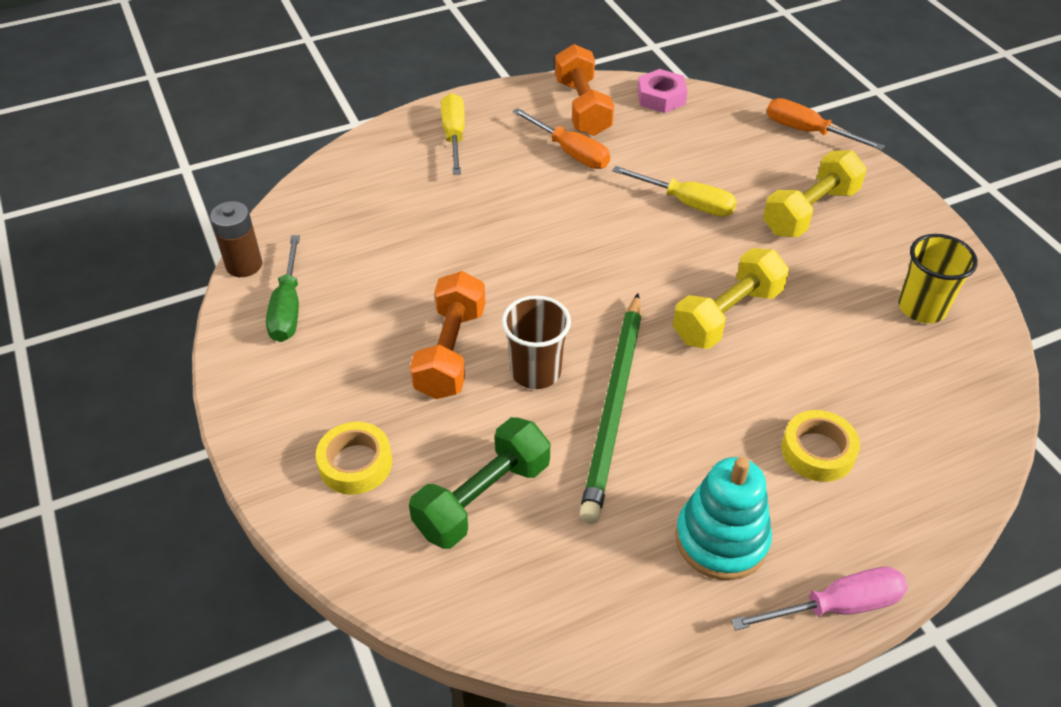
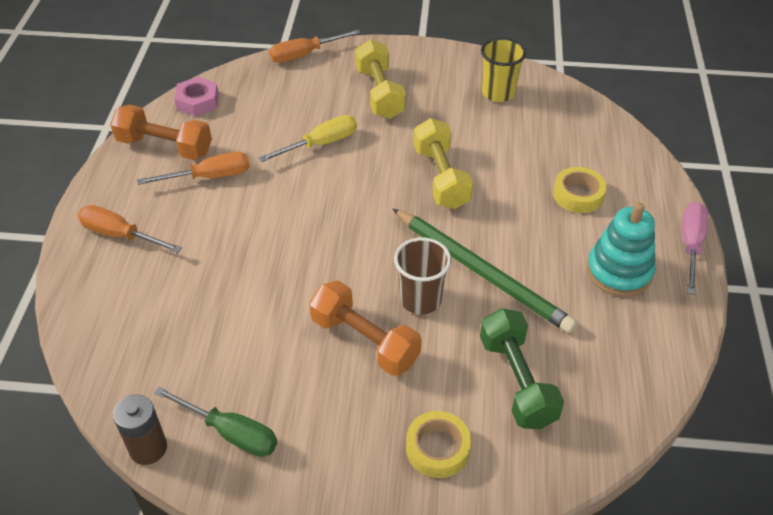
camera: 60 degrees left, 0 degrees up
yellow screwdriver [441,93,465,175] -> orange screwdriver [78,205,182,253]

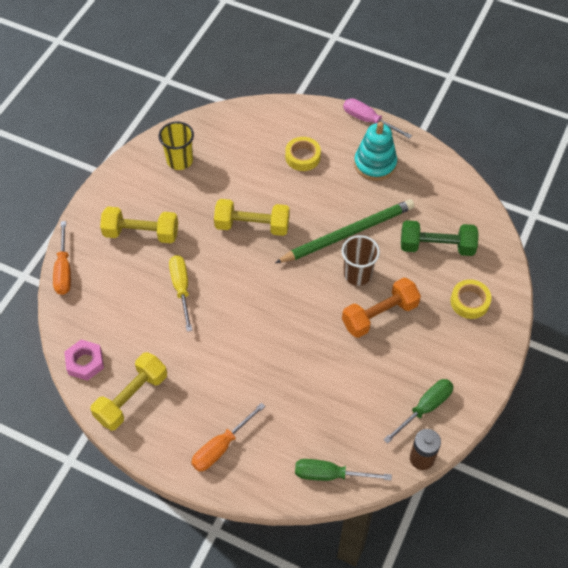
camera: 70 degrees left, 10 degrees up
orange dumbbell [110,105,212,160] -> yellow dumbbell [90,352,167,431]
orange screwdriver [137,152,250,185] -> none
none -> green screwdriver [295,459,392,481]

